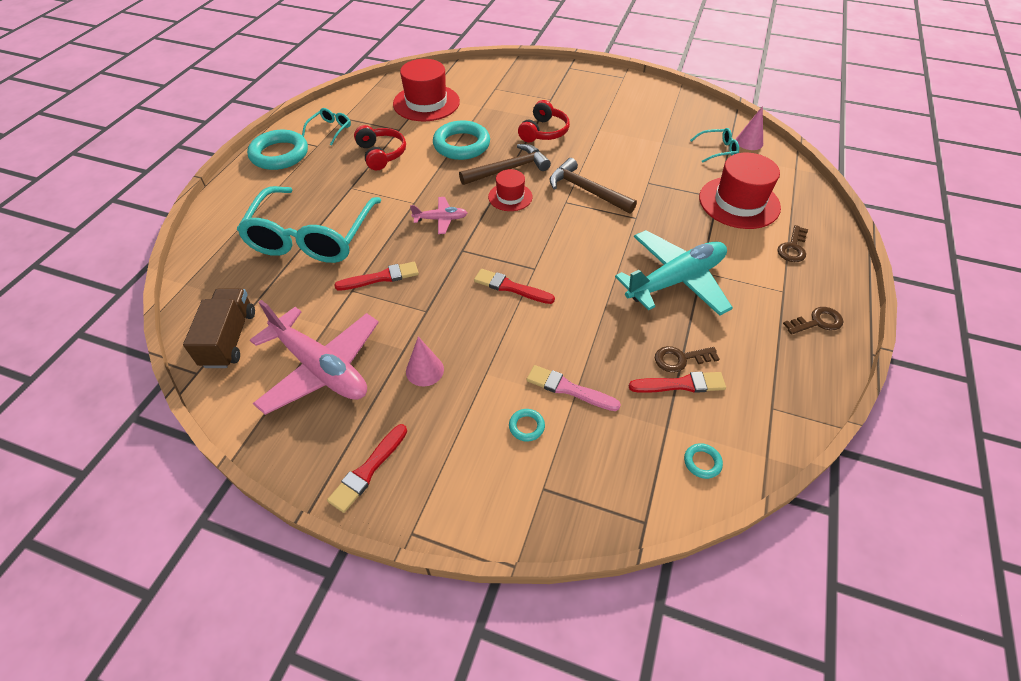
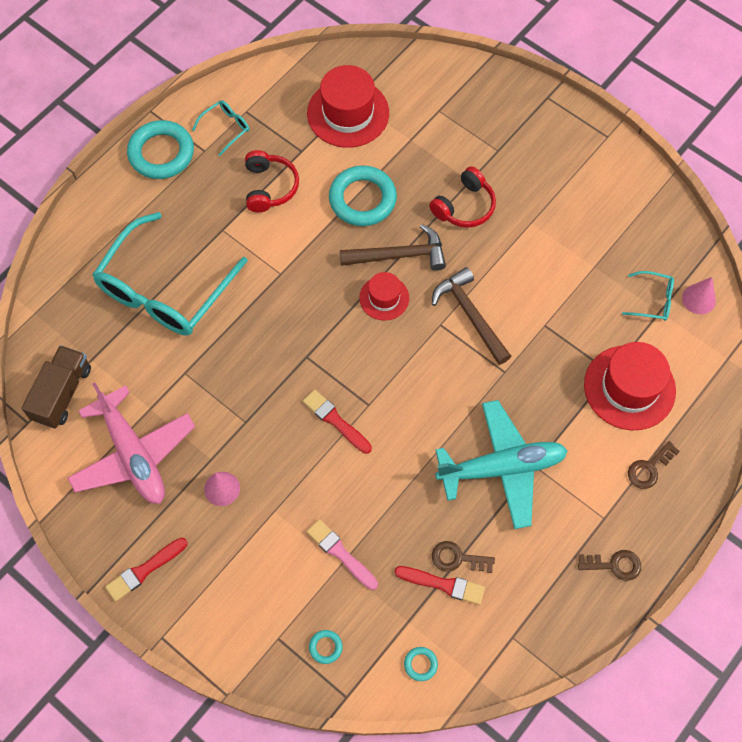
camera: 20 degrees right, 15 degrees up
red brush [334,262,419,291] -> none
pink plane [410,197,467,234] -> none
turquoise ring [509,409,545,442] -> turquoise ring moved to [309,630,343,664]

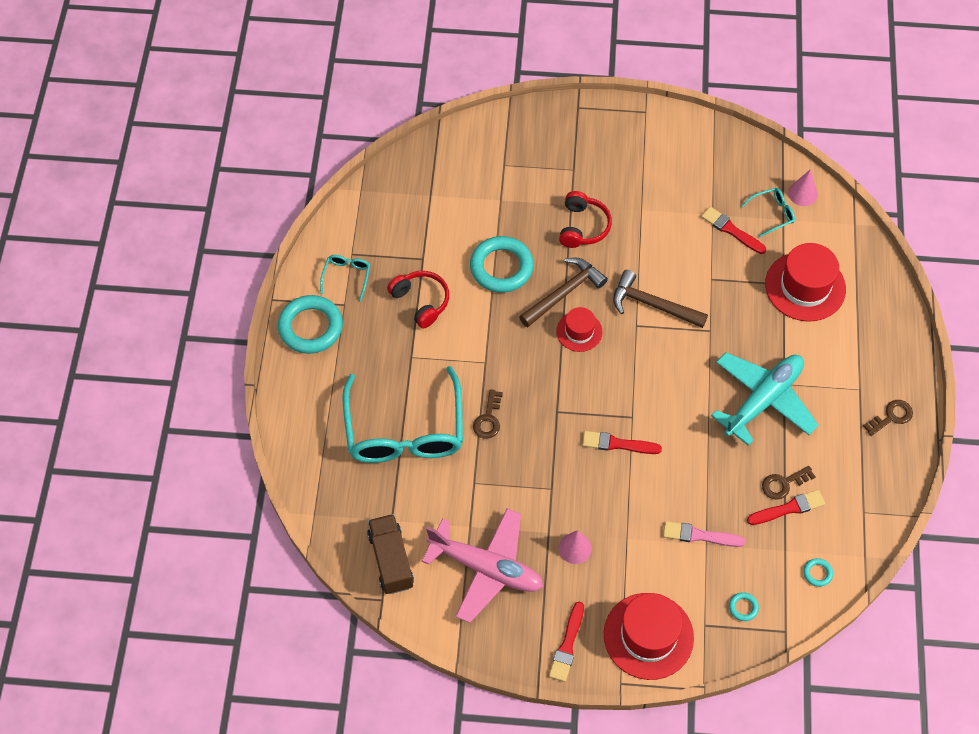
camera: 35 degrees left, 5 degrees down
red hat [307,65,389,148] -> red hat moved to [604,593,694,680]
brown key [628,441,680,489] -> brown key moved to [473,389,503,439]
none -> red brush [701,207,766,254]

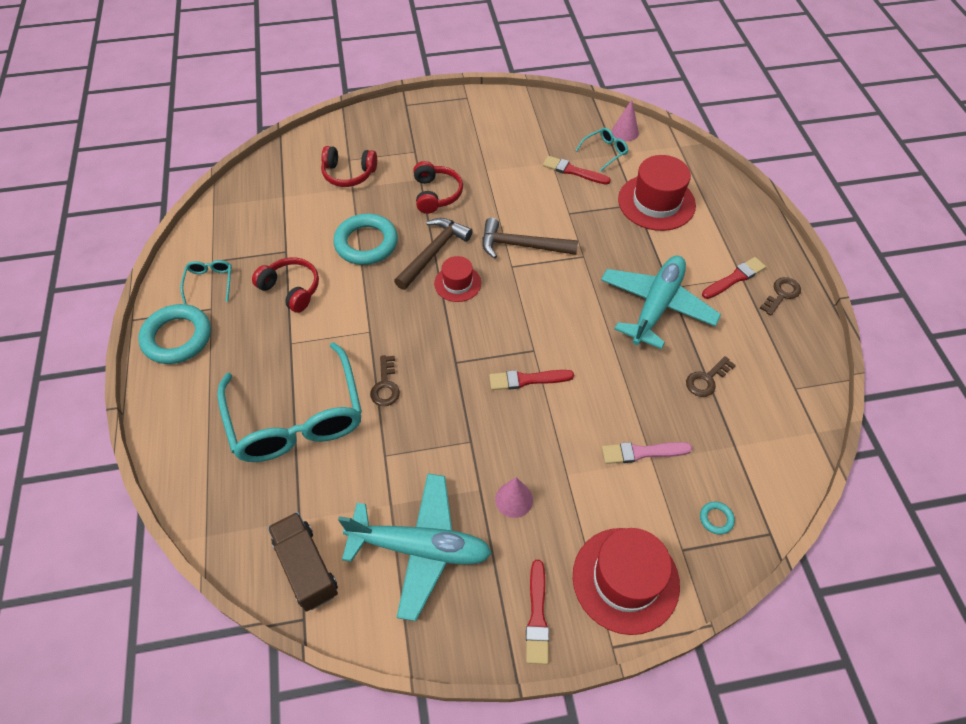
camera: 15 degrees left, 5 degrees down
pink plane [422,508,543,623] -> turquoise plane [338,474,492,621]
red brush [747,490,825,525] -> red brush moved to [702,257,766,299]
turquoise ring [803,558,833,587] -> none
none -> red headphones [321,146,377,187]

